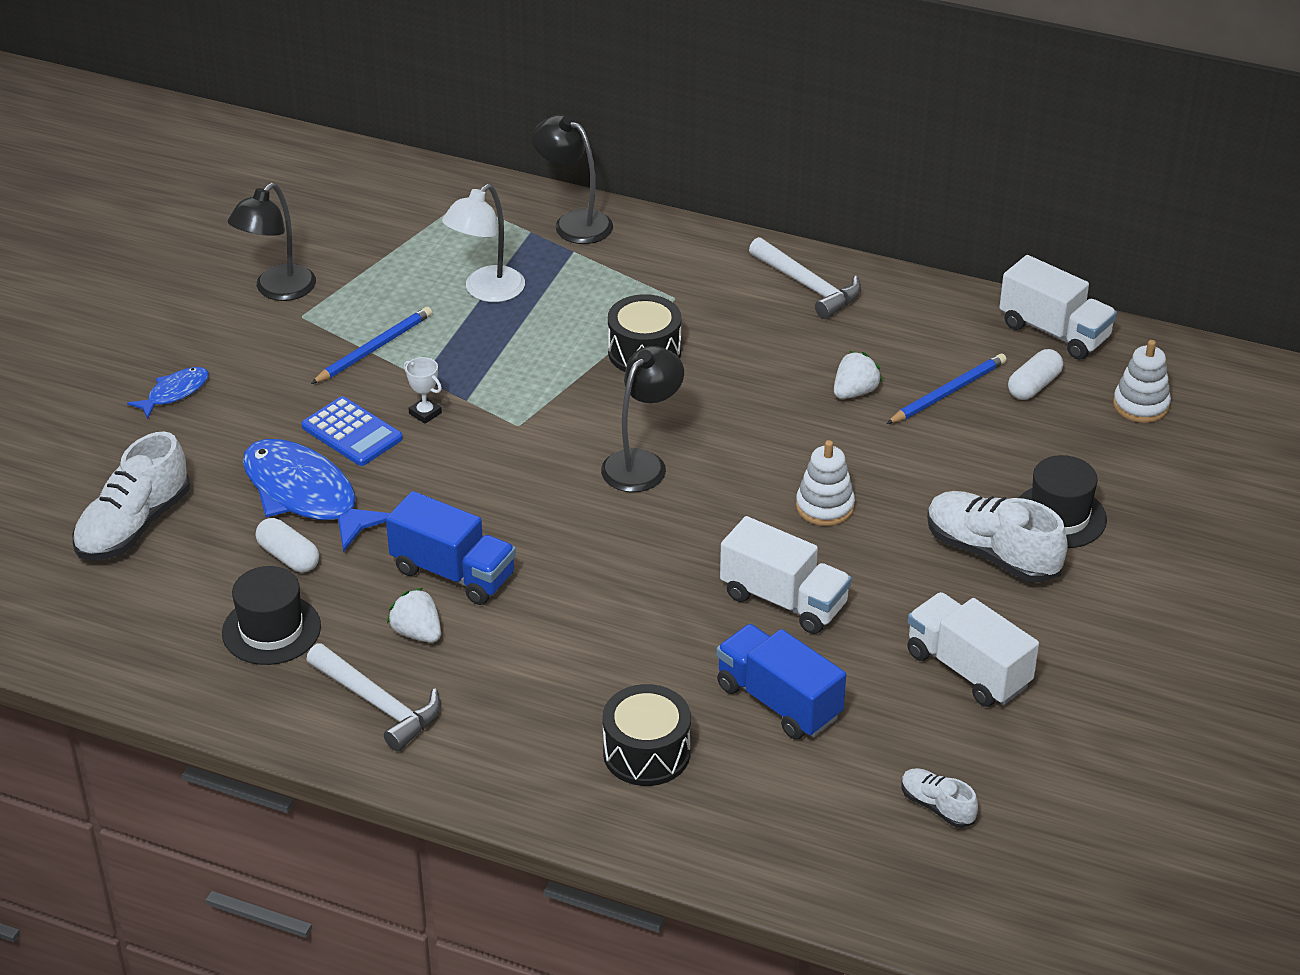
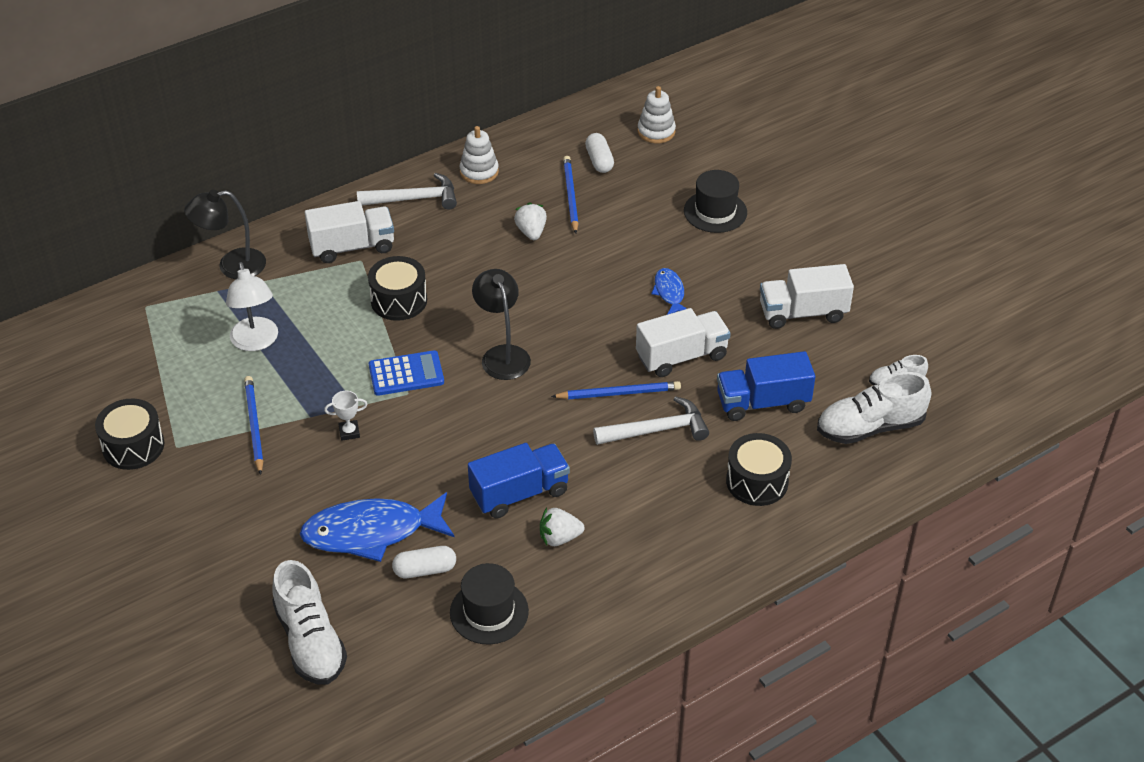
camera: 55 degrees left, 5 degrees up
blue fish [127,367,209,419] -> blue fish moved to [651,268,687,315]
black lamp [228,183,316,301] -> black drum [95,399,164,470]
blue calculator [301,396,403,466] -> blue calculator moved to [369,350,444,396]
white hammer [306,643,441,751] -> white hammer moved to [593,396,709,445]
white stacking toy [796,440,855,526] -> white stacking toy moved to [460,126,499,184]
white shoe [927,491,1068,583] -> white shoe moved to [817,372,931,444]
white truck [999,255,1117,360] -> white truck moved to [305,201,394,263]
none -> blue pencil [551,381,681,399]

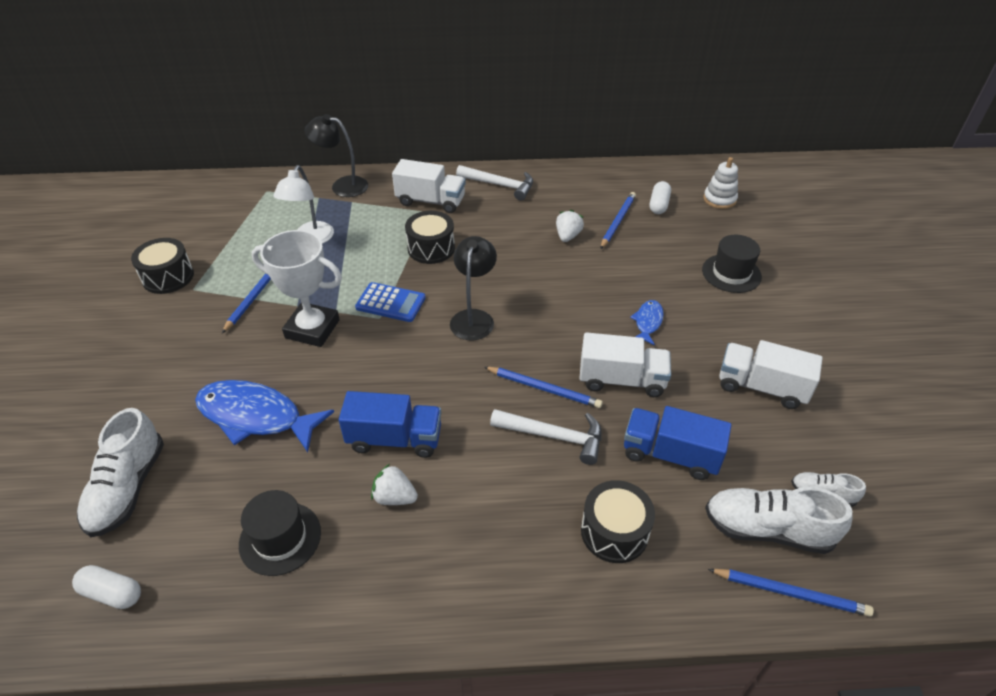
camera: 30 degrees right, 0 degrees up
white trophy [324,391,368,441] -> white trophy [251,230,342,347], size x2.45
white capsule [392,546,456,578] -> white capsule moved to [72,565,141,609]
white stacking toy [460,126,499,184] -> none
none -> blue pencil [708,569,874,617]

